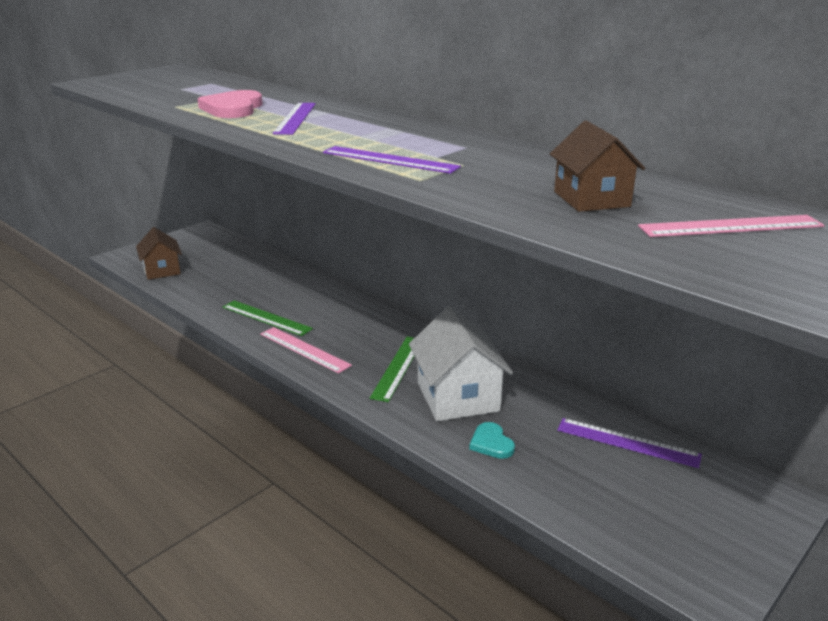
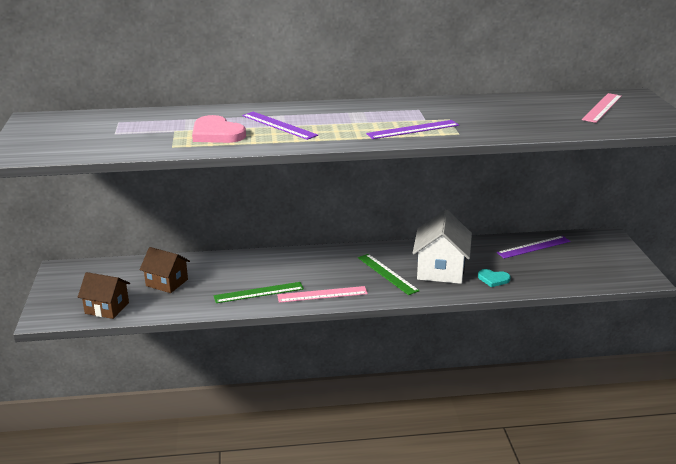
camera: 50 degrees left, 0 degrees up
white house [409,307,513,421] -> white house turned 75 degrees clockwise [413,209,472,284]
brown house [550,121,645,212] -> brown house moved to [140,247,190,293]

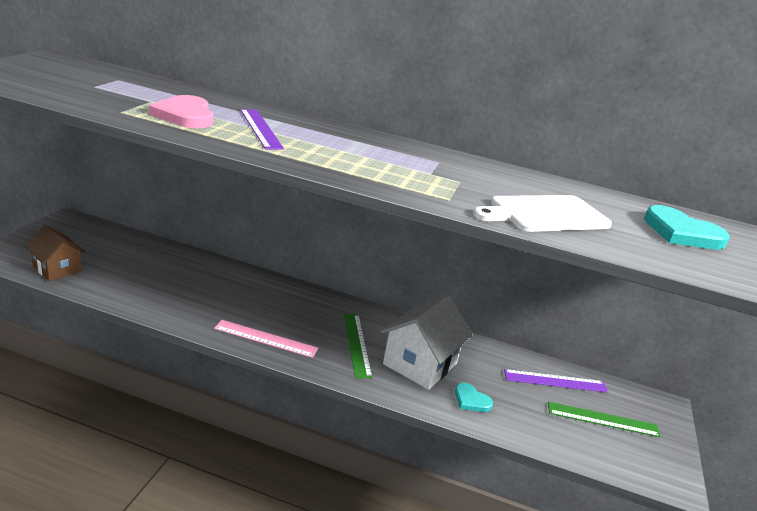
camera: 20 degrees right, 0 degrees up
brown house [140,247,190,293] -> none
green ruler [214,282,304,303] -> green ruler moved to [548,402,661,437]
purple ruler [366,120,459,139] -> none
pink ruler [582,93,622,123] -> turquoise heart [644,205,730,250]
none -> white cutting board [473,195,612,232]

